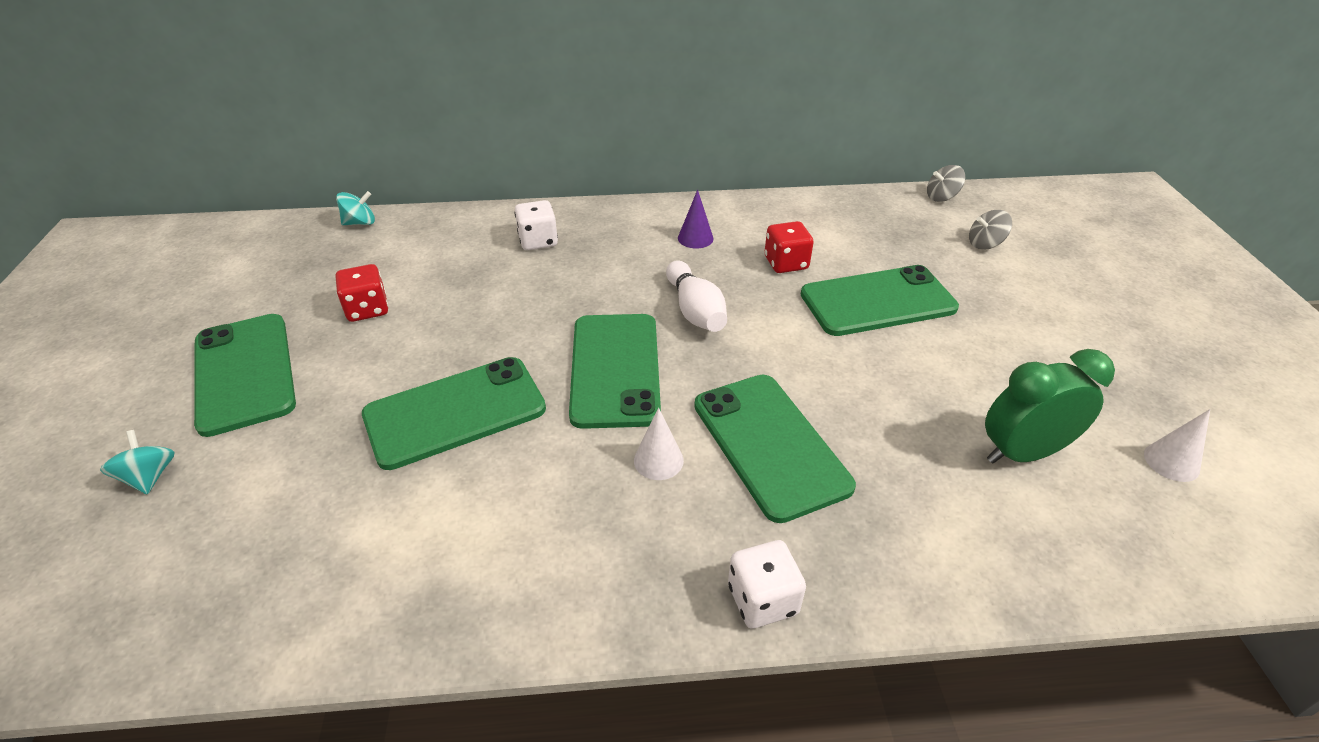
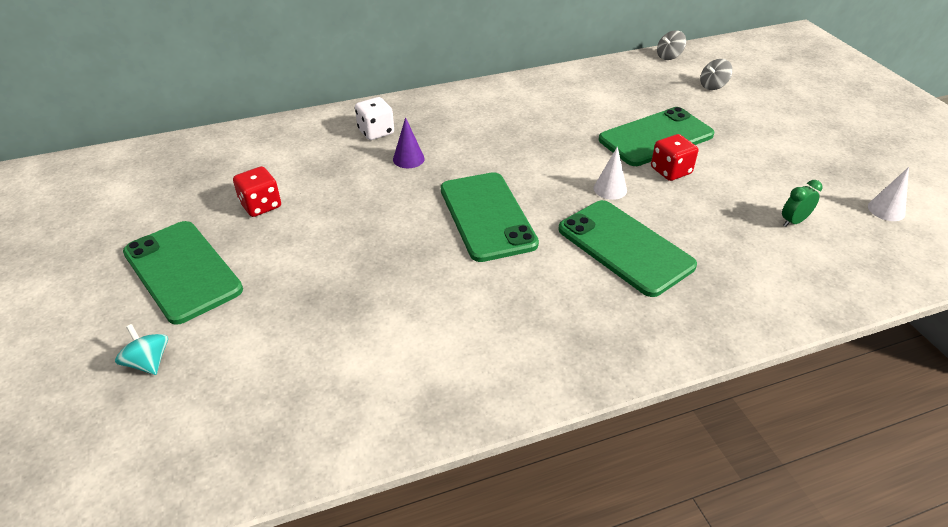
camera: 15 degrees left, 0 degrees up
turquoise spinning top [336,191,375,225] -> none
green phone [362,357,546,470] -> none
white cone [634,408,684,480] -> white cone moved to [594,146,627,200]
white bowling pin [666,260,727,332] -> none
purple cone [678,190,714,248] -> purple cone moved to [393,117,425,168]
white dice [728,540,806,629] -> none
red dice [765,221,814,273] -> red dice moved to [651,134,698,181]
green clock [985,349,1115,464] -> green clock [782,180,823,227], size x0.52

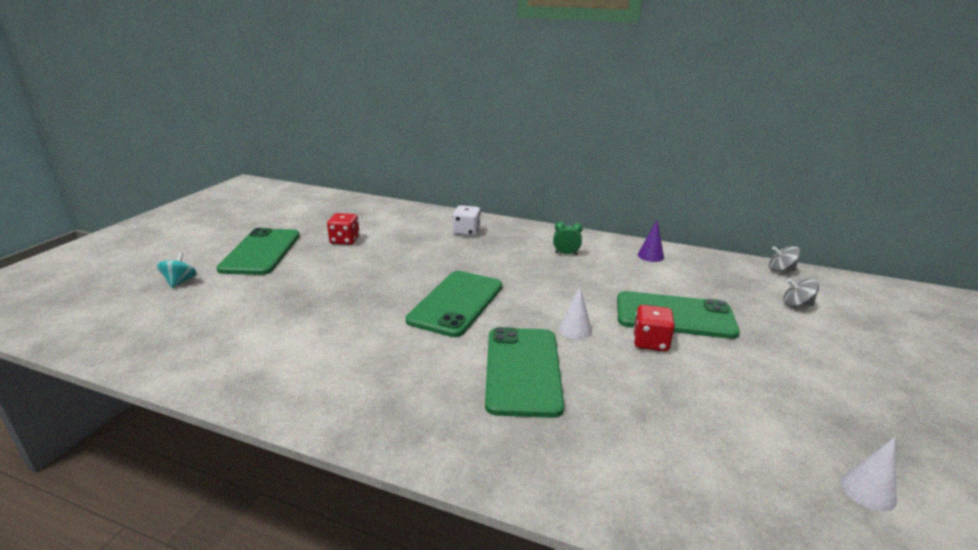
camera: 40 degrees right, 15 degrees down
purple cone [393,117,425,168] -> purple cone moved to [638,220,664,262]
green clock [782,180,823,227] -> green clock moved to [553,222,583,255]

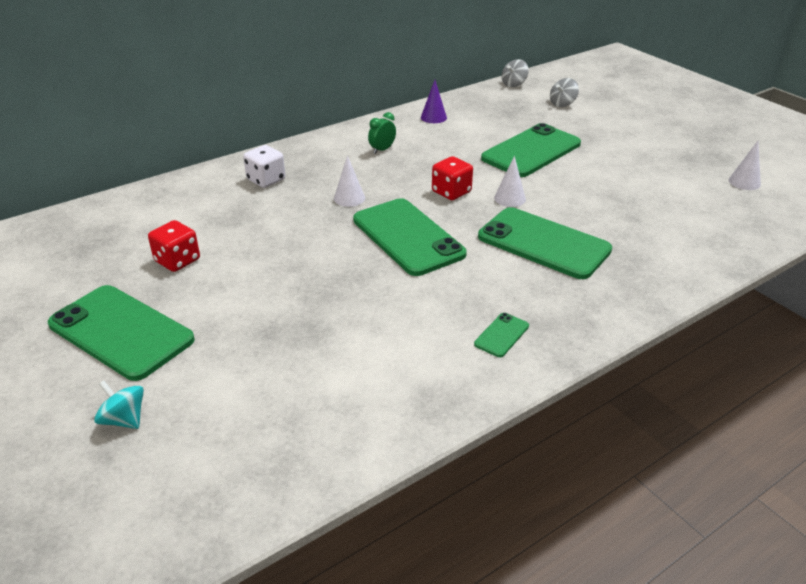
camera: 55 degrees left, 10 degrees up
red dice [633,305,675,352] -> red dice moved to [432,156,473,200]
none -> white cone [334,155,365,207]
none -> green phone [474,313,529,357]

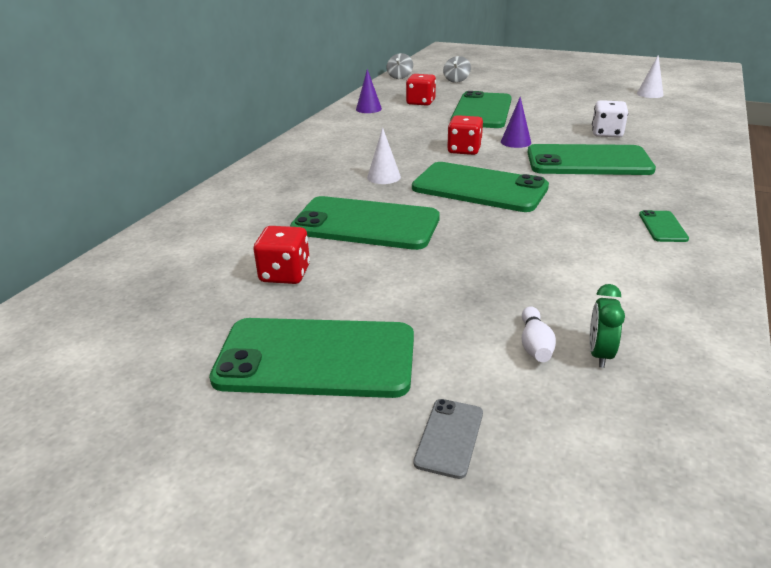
camera: 30 degrees left, 5 degrees down
turquoise spinning top [94,381,144,429] -> grey phone [413,399,483,479]
white dice [243,145,285,188] -> white dice moved to [592,100,628,138]
green clock [368,112,396,154] -> green clock moved to [590,284,625,368]
white cone [494,156,526,207] -> purple cone [501,97,531,148]
none -> green phone [290,196,440,250]
none -> red dice [406,74,436,106]
none -> white bowling pin [522,306,556,362]

